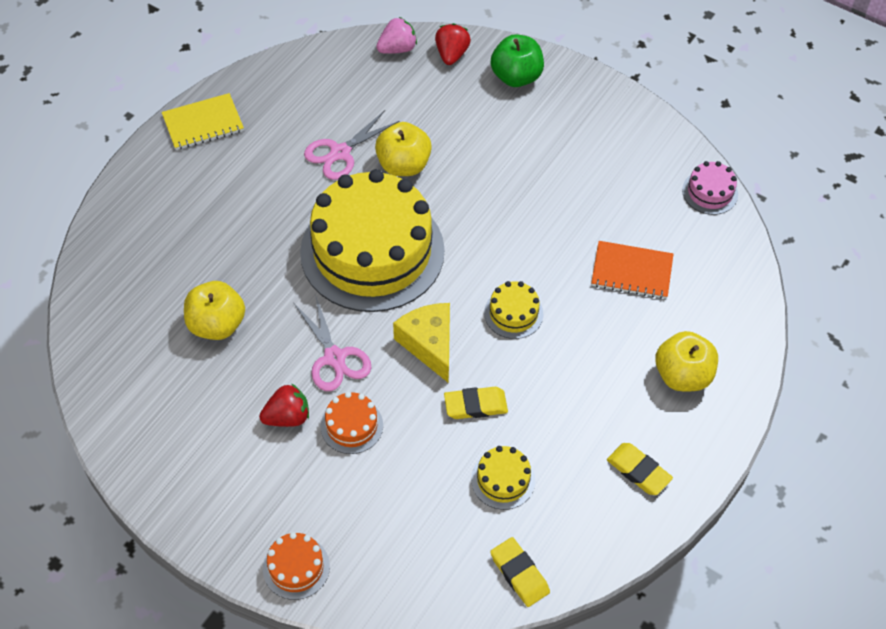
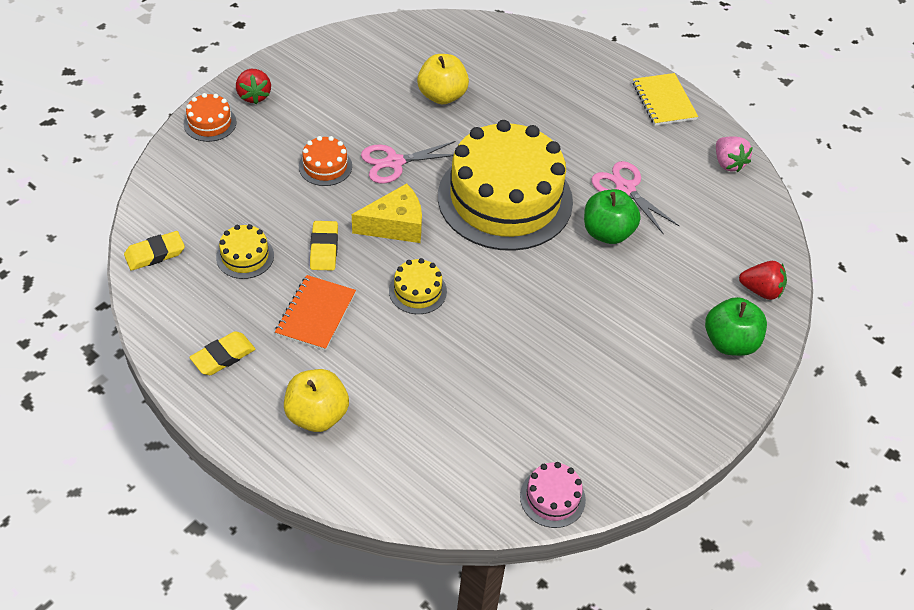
camera: 95 degrees right, 5 degrees down
red strawberry [259,383,309,427] -> red strawberry moved to [236,69,271,104]
yellow apple [375,122,432,176] -> green apple [584,189,641,244]
pink strawberry [376,17,417,54] -> pink strawberry moved to [716,136,753,172]
orange notebook [591,241,674,299] -> orange notebook moved to [275,275,356,351]

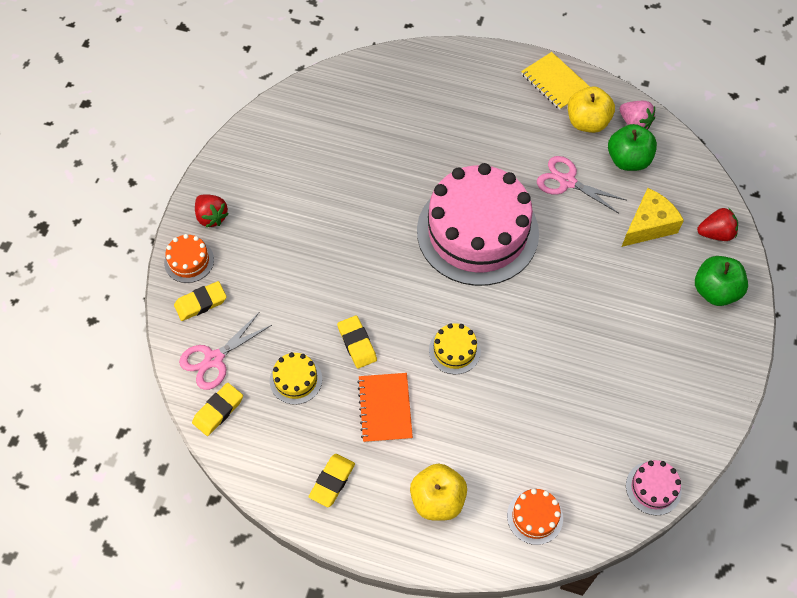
camera: 20 degrees left, 10 degrees up
orange cake [299,136,352,186] -> orange cake moved to [507,489,563,545]
yellow cheese [352,183,422,243] -> yellow cheese moved to [622,188,684,247]
pink scissors [361,141,456,184] -> pink scissors moved to [179,313,272,390]
yellow apple [417,54,469,104] -> yellow apple moved to [568,86,615,133]
yellow cake [438,120,573,251] -> pink cake [417,163,539,286]
green apple [584,189,641,244] -> green apple moved to [608,124,657,171]
none -> yellow eraser [174,281,227,321]

